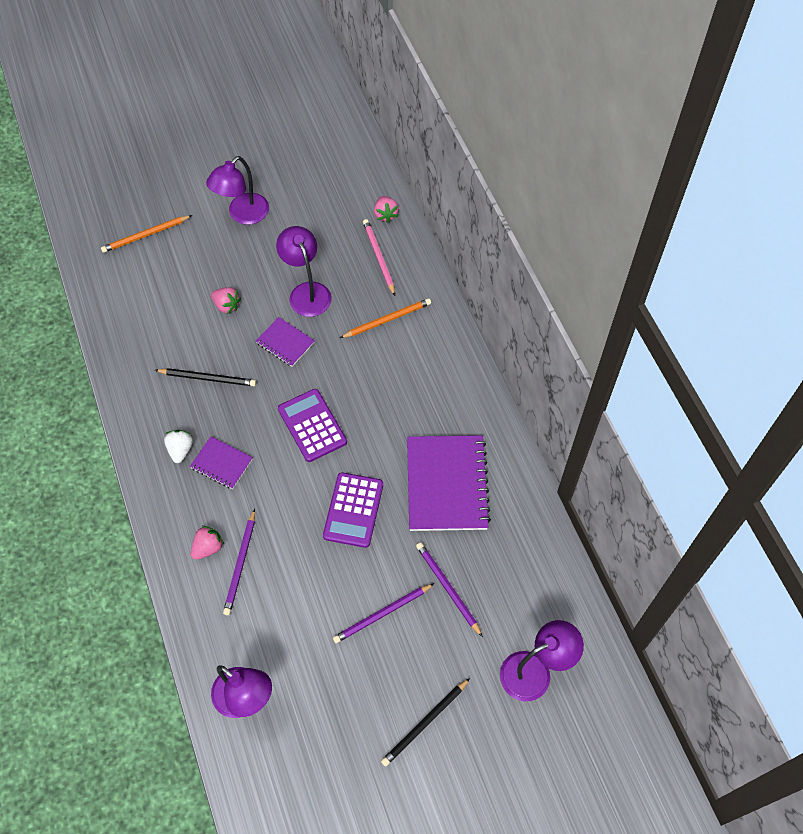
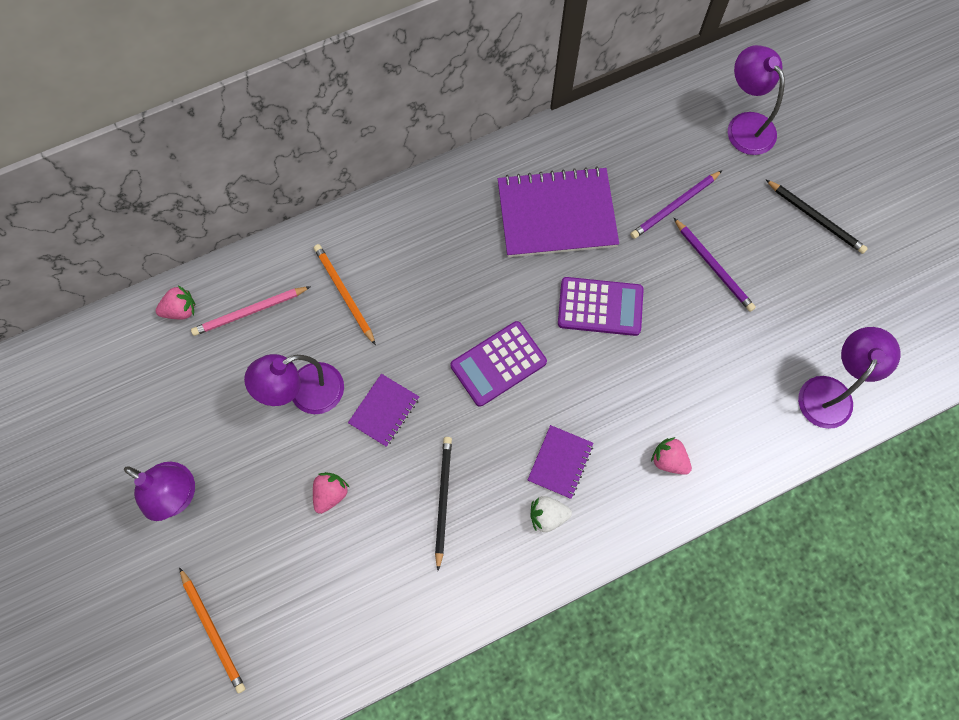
camera: 95 degrees left, 10 degrees up
purple pencil [223,509,255,615] -> none

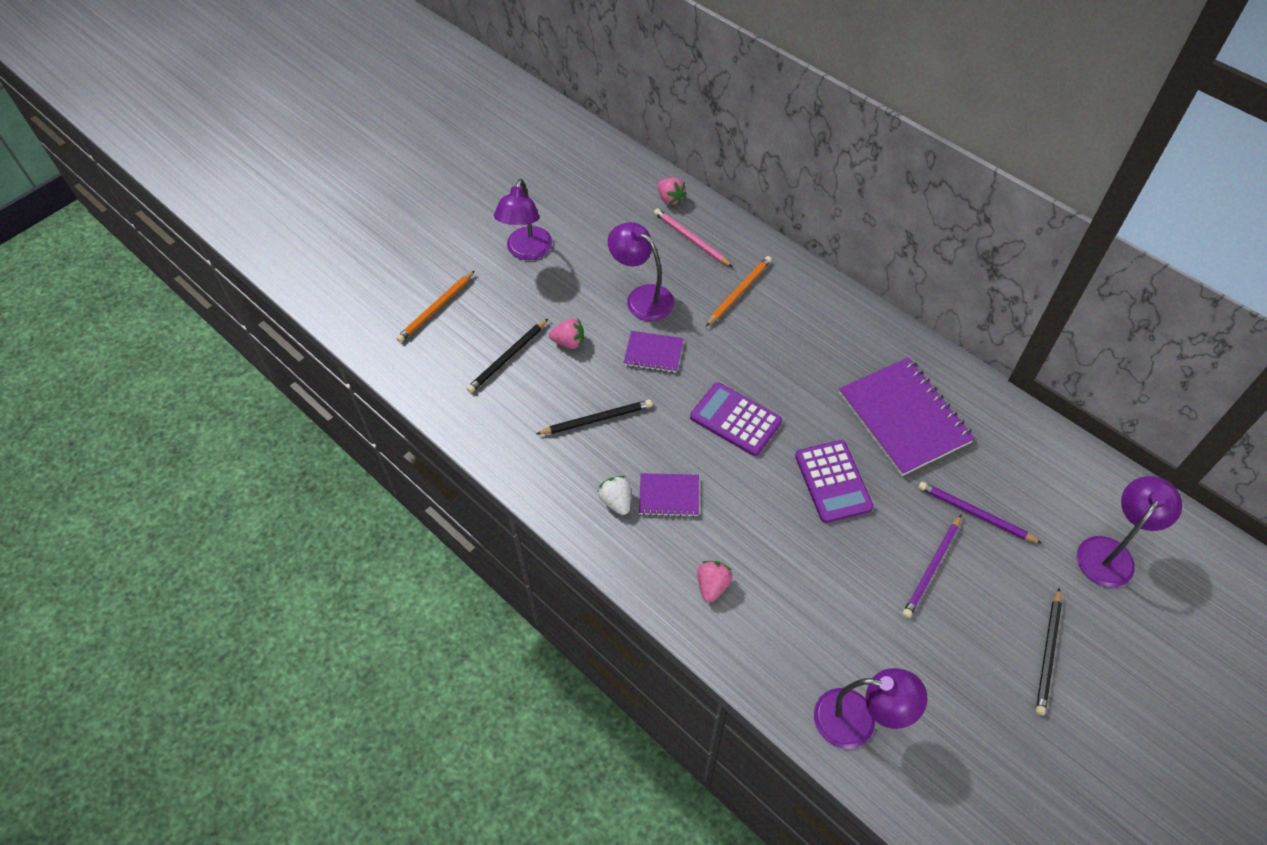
camera: 70 degrees right, 15 degrees down
none -> black pencil [467,319,548,393]

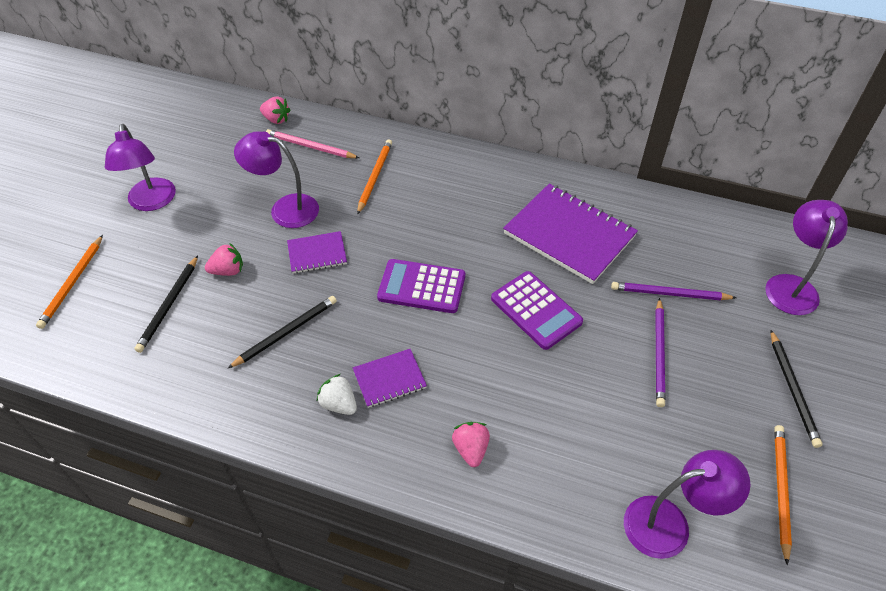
camera: 25 degrees left, 5 degrees down
none -> orange pencil [774,425,792,565]

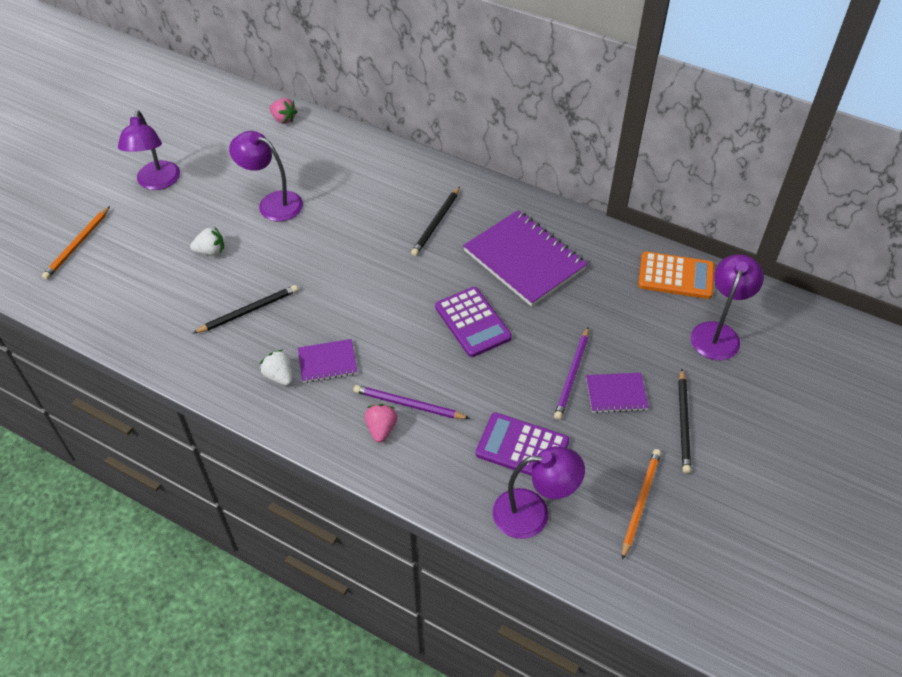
camera: 10 degrees right, 0 degrees up
black pencil [134,256,198,353] -> black pencil moved to [411,187,460,256]
pink strawberry [205,243,243,276] -> white strawberry [190,227,224,256]
pink pencil [266,129,359,158] -> none
purple notebook [287,231,347,274] -> purple notebook moved to [586,373,649,413]
orange pencil [357,139,392,215] -> none
purple calculator [377,259,465,313] -> purple calculator moved to [476,413,569,476]
purple pencil [611,282,736,300] -> purple pencil moved to [354,385,470,419]
none -> orange calculator [638,251,714,299]

